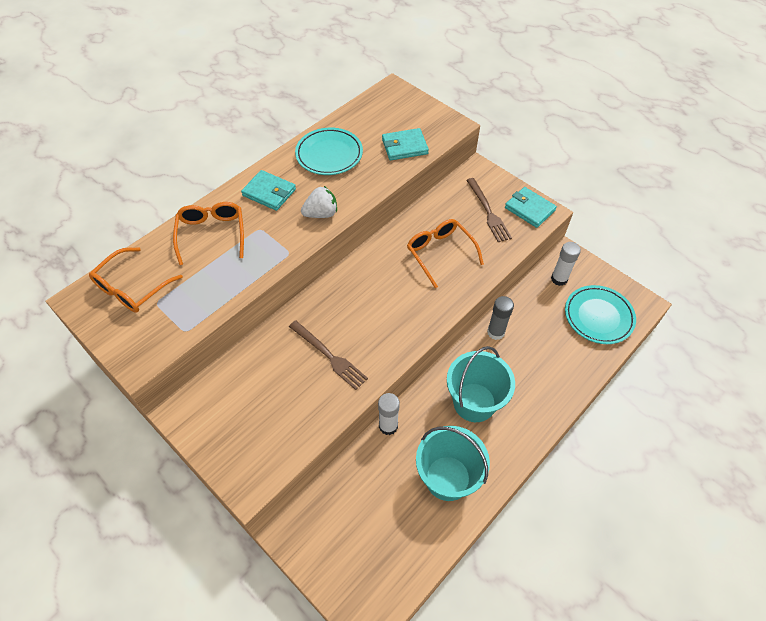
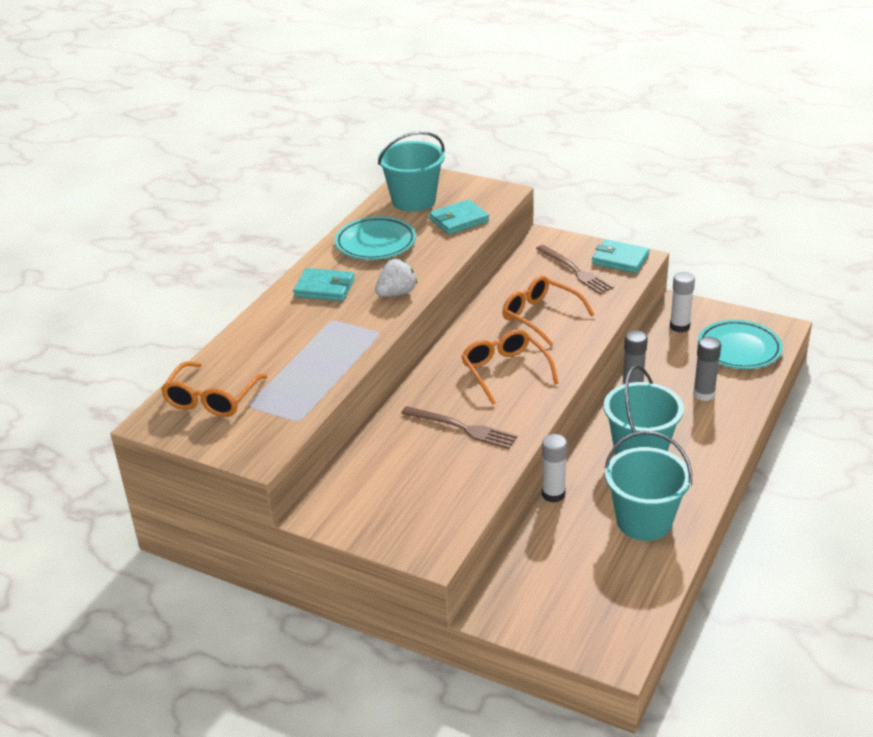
camera: 15 degrees left, 20 degrees down
orange glasses [173,202,244,265] -> orange glasses moved to [461,329,559,405]
none -> turquoise bucket [378,131,445,212]
none -> grey glue stick [693,337,721,401]

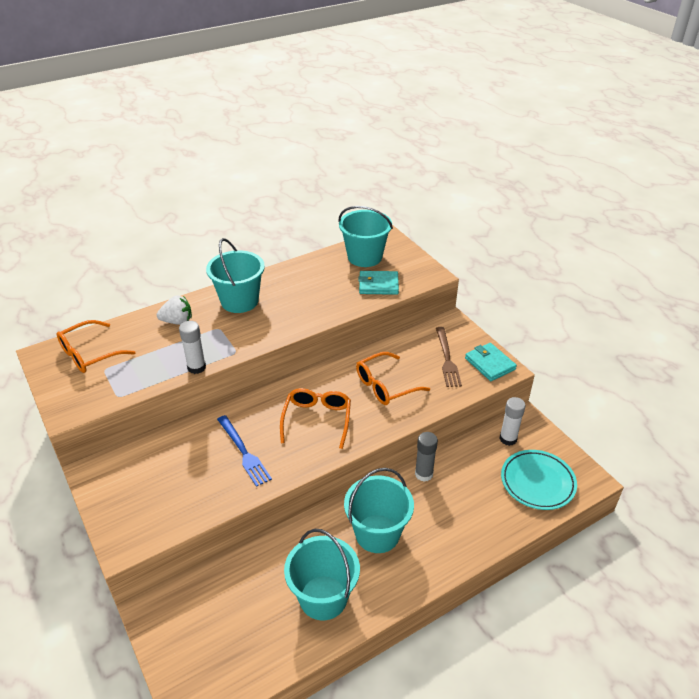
camera: 30 degrees right, 5 degrees up
turquoise wallet [293,268,355,301] -> turquoise bucket [206,238,265,313]
turquoise plate [335,217,416,260] -> none
white strawberry [375,259,417,297] -> white strawberry moved to [157,295,192,325]
brown fork [401,406,517,449] -> blue fork [217,415,272,487]
orange glasses [502,276,595,346] -> orange glasses turned 105 degrees counterclockwise [356,352,430,405]
white glue stick [542,434,567,503] -> white glue stick moved to [179,321,206,374]
grey glue stick [693,337,721,401] -> none

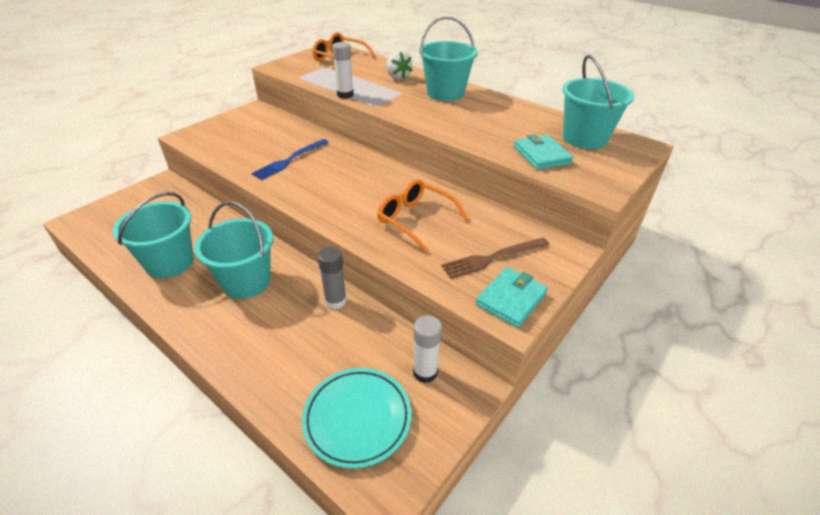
camera: 70 degrees right, 0 degrees up
orange glasses [280,388,351,449] -> none

